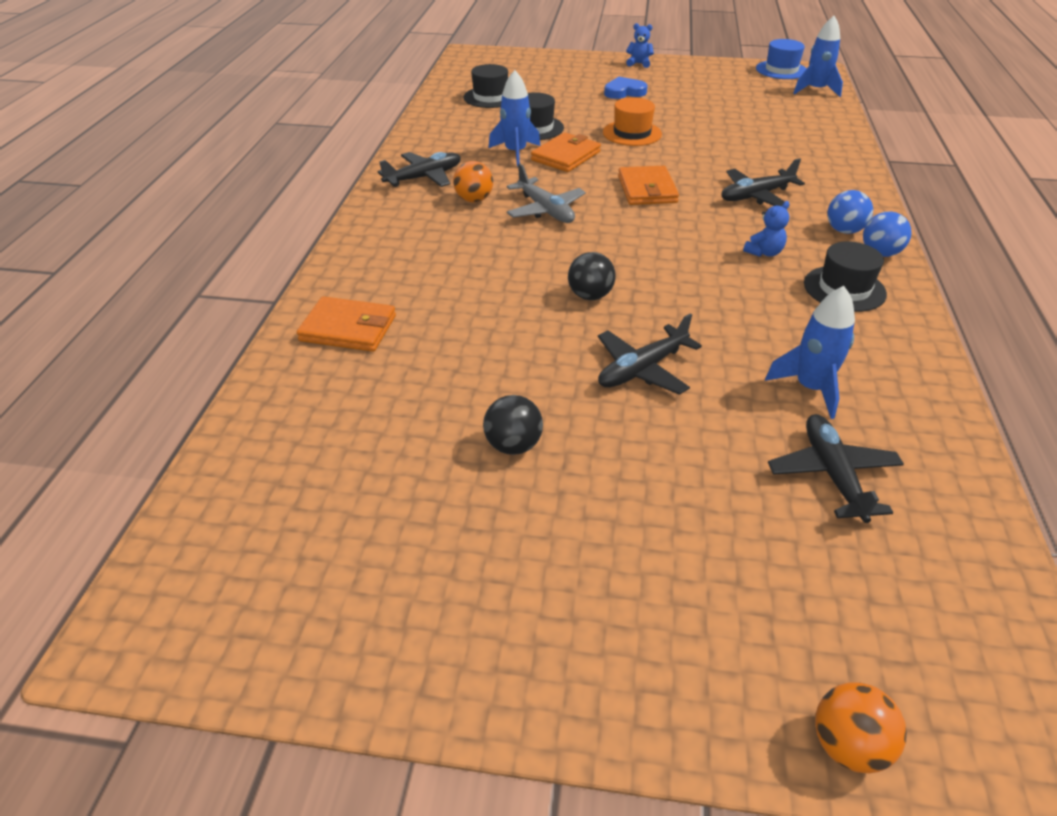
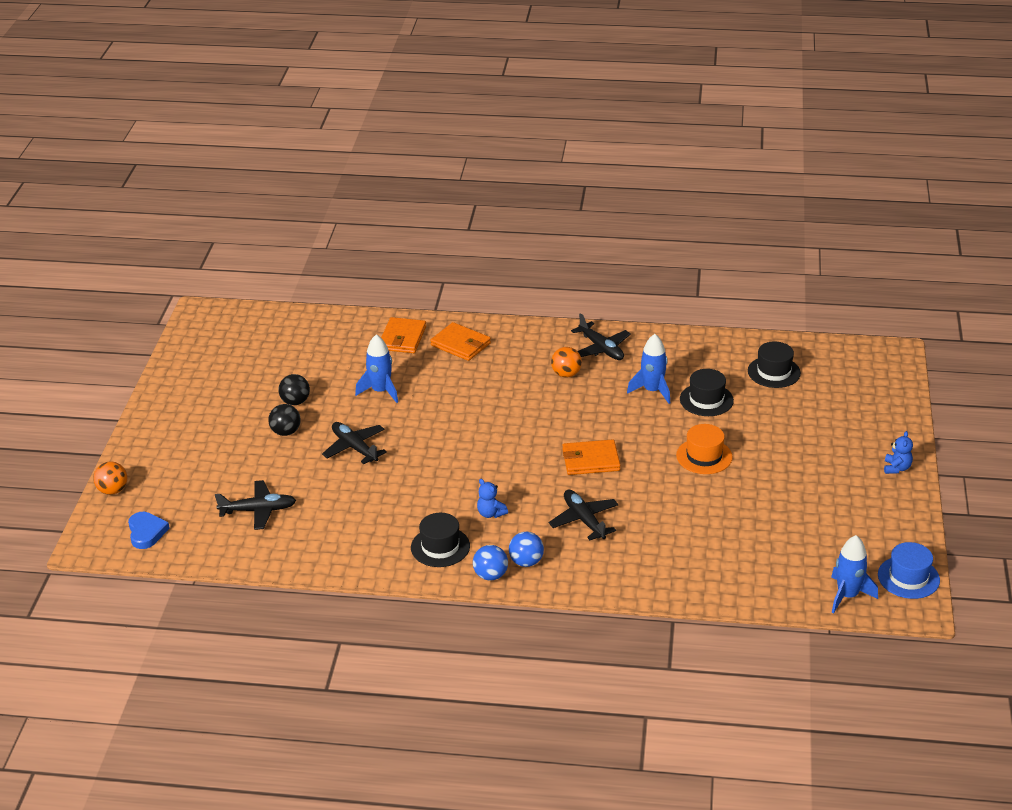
camera: 90 degrees right, 5 degrees down
grey plane [507,163,586,223] -> none
orange wallet [531,132,601,172] -> orange wallet moved to [430,322,491,361]
black ball [568,252,616,300] -> black ball moved to [268,404,301,436]
blue heart [604,77,648,99] -> blue heart moved to [128,512,170,549]
blue rocket [765,286,855,419] -> blue rocket moved to [355,334,398,403]

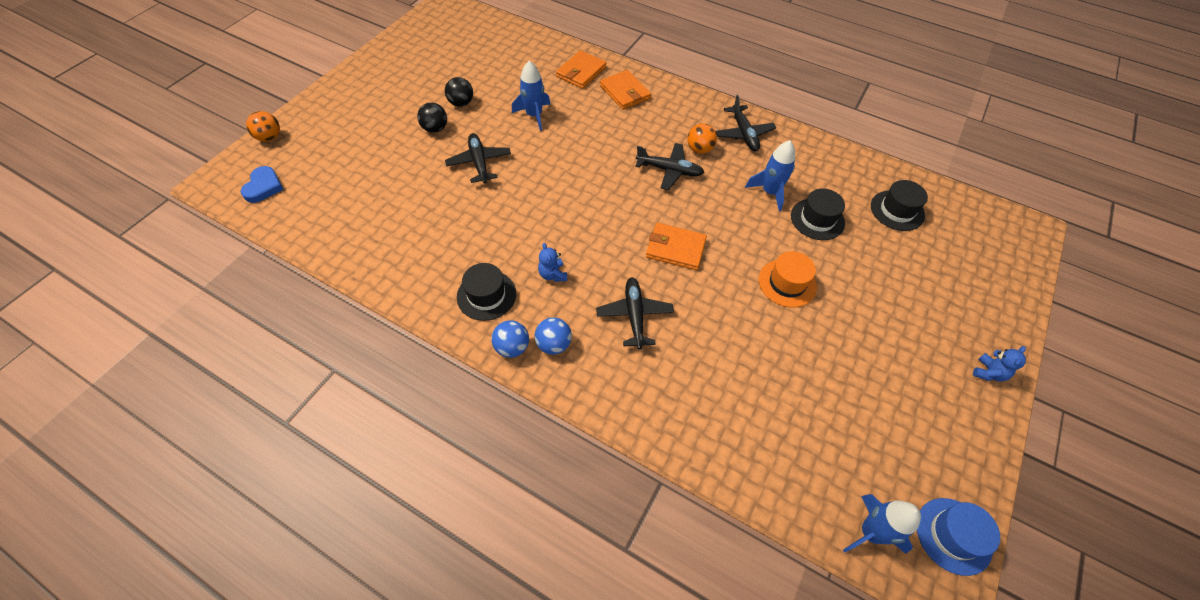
camera: 20 degrees right, 20 degrees up
black plane [215,480,296,530] -> black plane moved to [635,143,704,190]

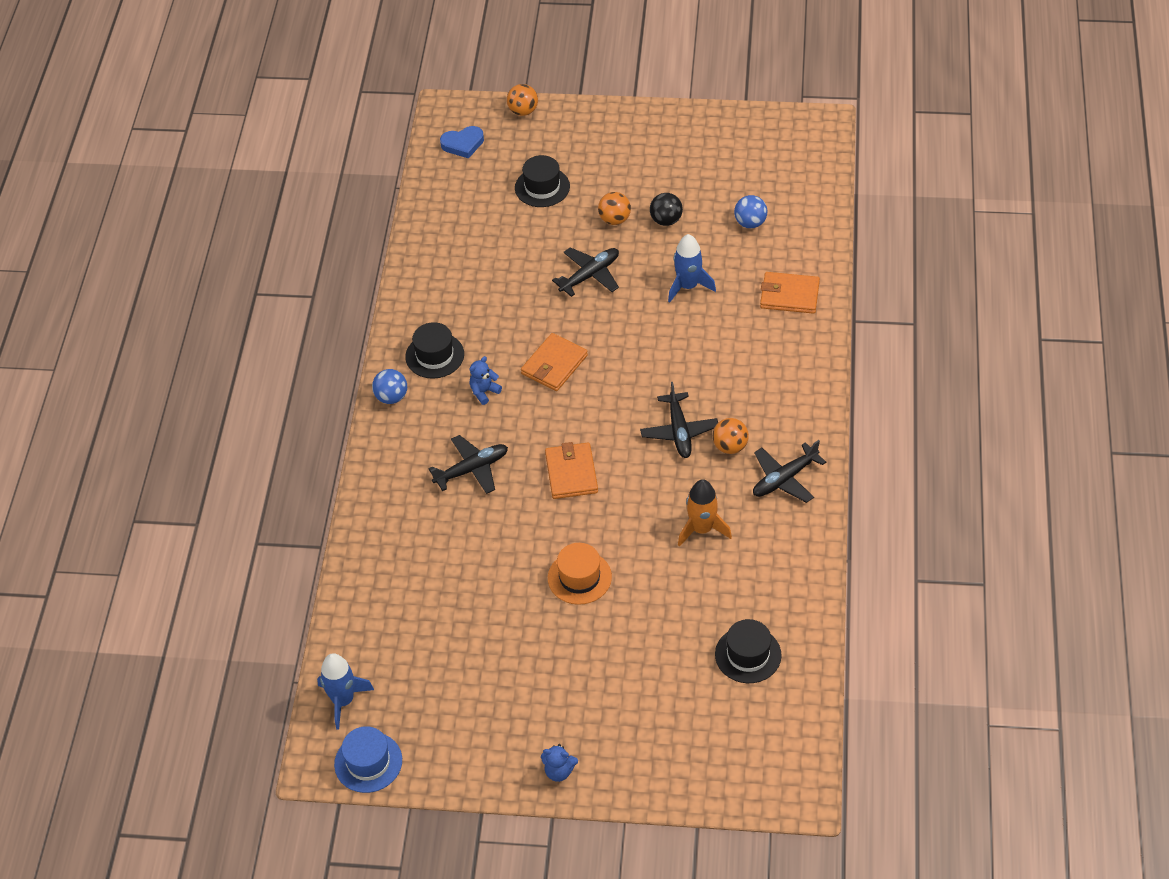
camera: 70 degrees right, 5 degrees down
black ball [417,103,447,133] -> orange ball [598,192,631,225]
blue ball [535,317,572,355] -> blue ball moved to [734,195,767,228]
orange wallet [600,70,651,110] -> orange wallet moved to [521,333,588,391]
blue rocket [745,140,795,212] -> orange rocket [678,479,732,547]
black hat [791,188,845,240] -> black hat moved to [515,155,570,207]

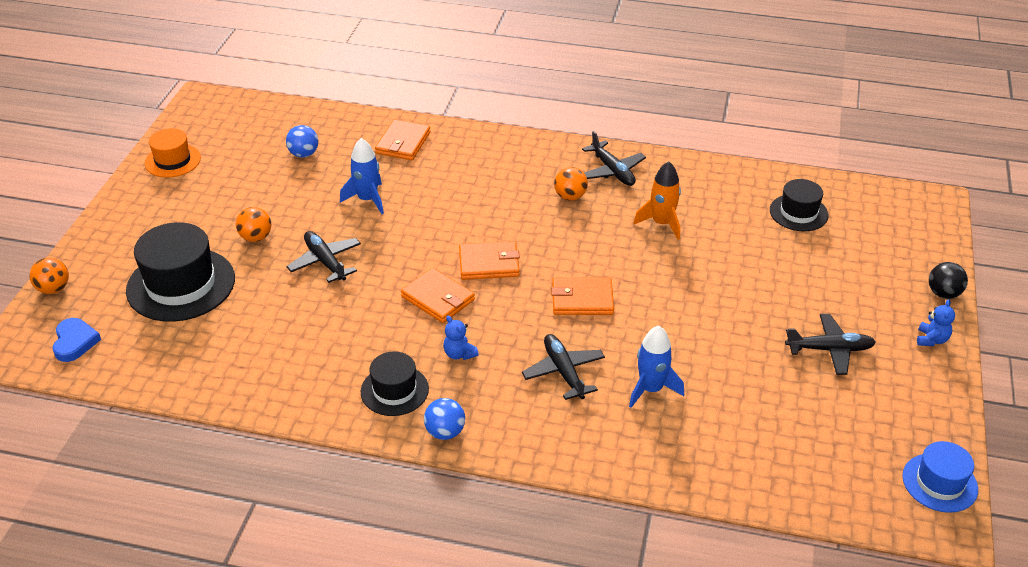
camera: 85 degrees left, 10 degrees down
blue rocket [317,653,374,730] -> blue rocket moved to [629,325,684,408]
black hat [515,155,570,207] -> black hat [126,222,235,322], size x1.72
orange hat [548,543,612,605] -> orange hat moved to [144,128,201,178]
black plane [640,382,718,458] -> black plane moved to [785,314,876,375]
black ball [650,193,683,226] -> black ball moved to [929,262,968,299]
none -> orange wallet [459,241,520,280]

